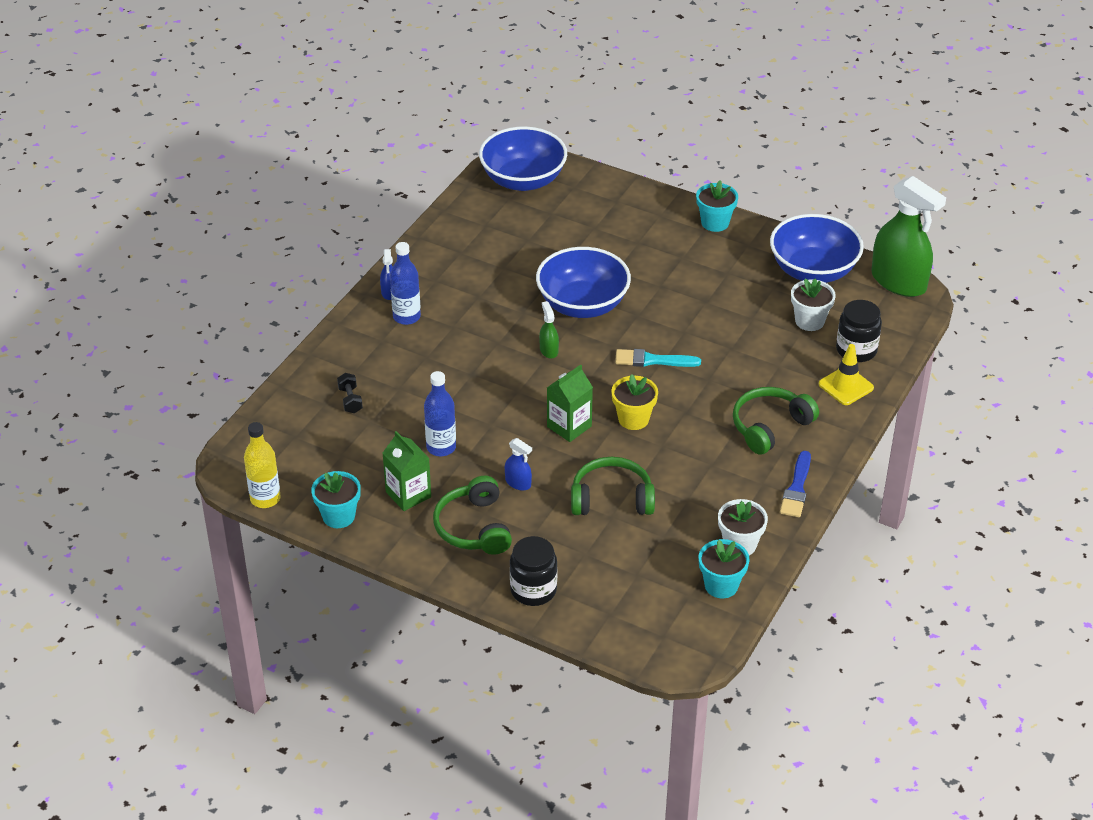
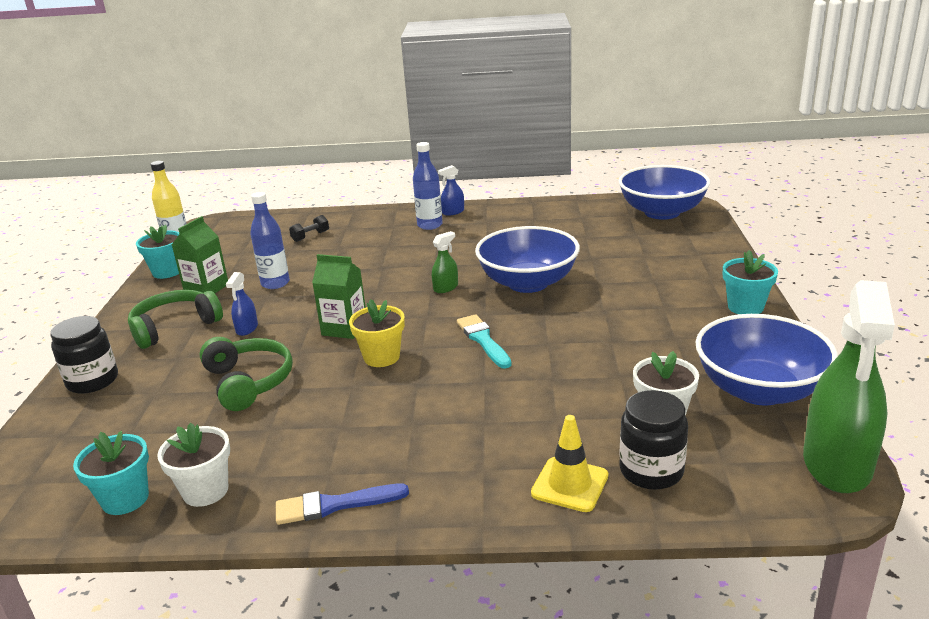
camera: 65 degrees right, 15 degrees down
green headphones [733,387,819,455] -> none

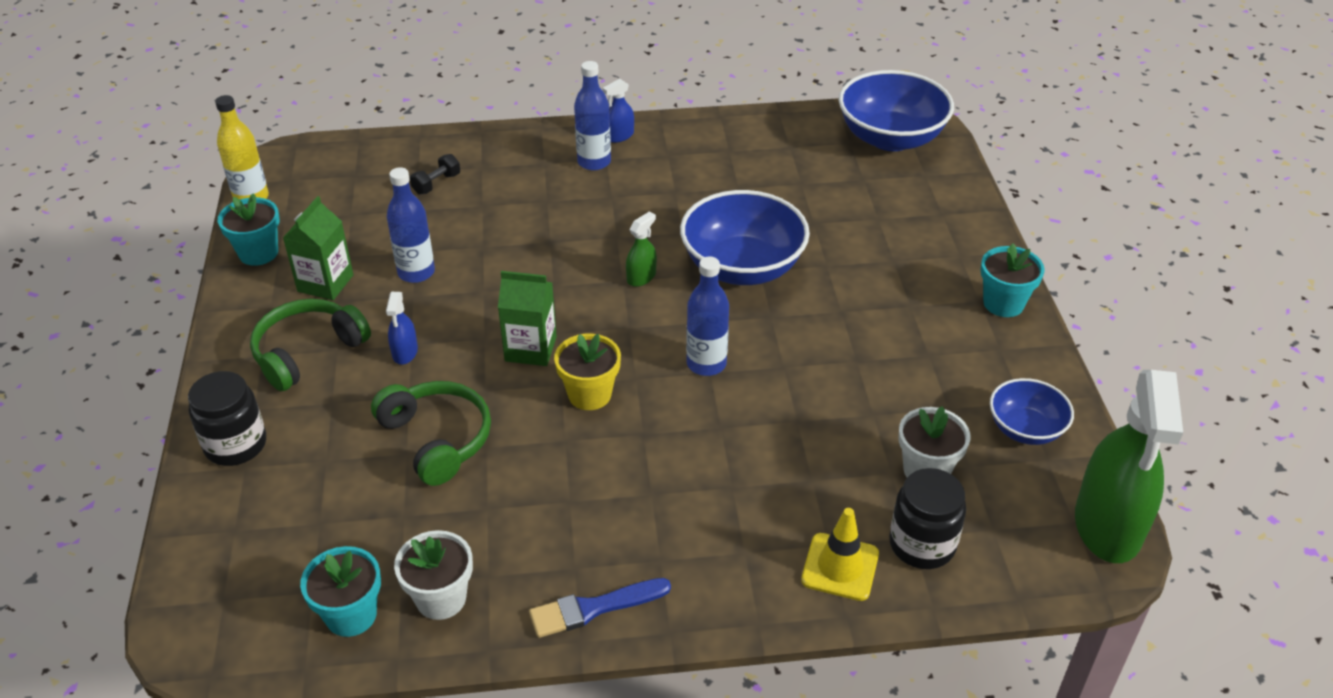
camera: 10 degrees left, 15 degrees up
turquoise brush [457,314,511,369] -> blue bottle [686,256,729,376]
blue bowl [695,314,838,406] -> blue bowl [990,378,1074,445], size x0.57

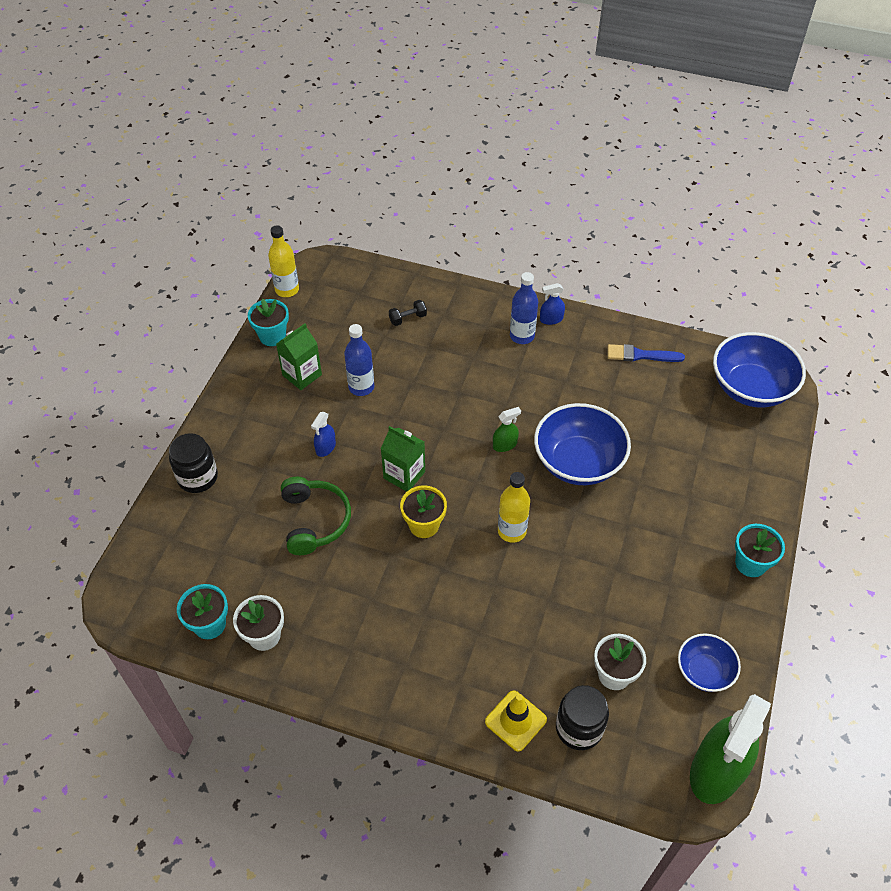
camera: 25 degrees right, 10 degrees up
green headphones [250,299,371,391] -> none
blue brush [529,578,671,638] -> blue brush moved to [608,344,685,362]
blue bottle [686,256,729,376] -> yellow bottle [498,472,530,543]

